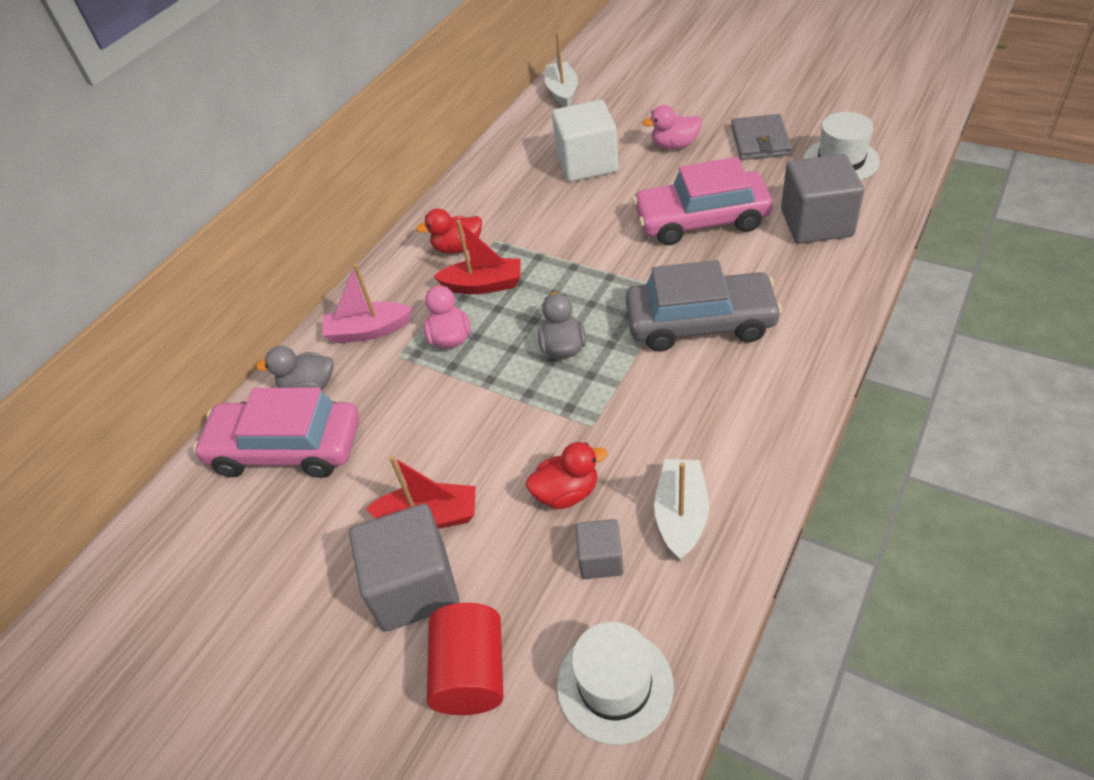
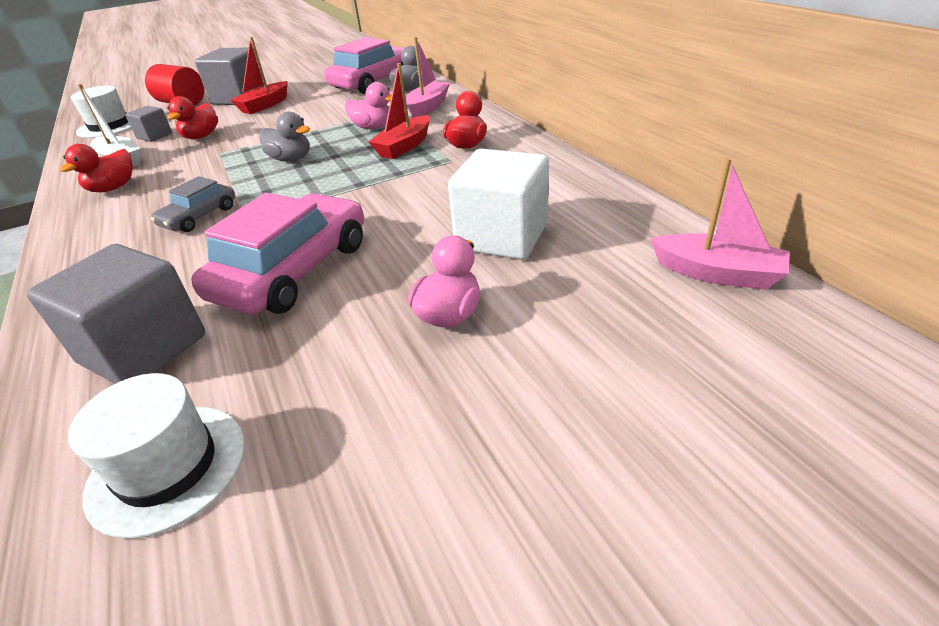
camera: 120 degrees right, 10 degrees down
white boat [545,32,578,107] -> pink boat [651,158,790,290]
grey car [626,260,782,352] -> grey car [151,176,235,232], size x0.53
grey wallet [731,114,792,160] -> none
none -> red duck [59,144,133,192]

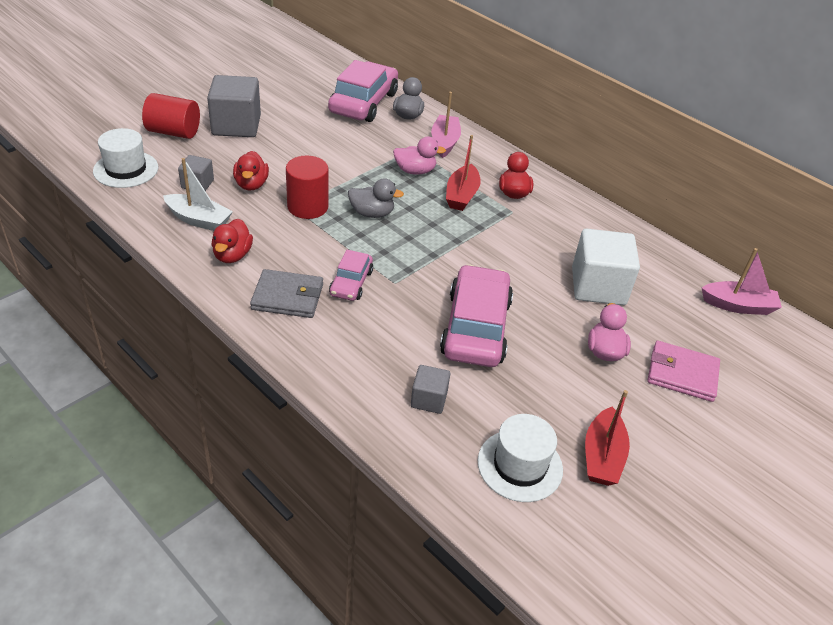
camera: 25 degrees left, 5 degrees up
grey cube [27,244,205,384] -> grey cube [411,365,450,414], size x0.52
grey car [151,176,235,232] -> pink car [329,250,373,301]
red boat [230,37,288,114] -> red boat moved to [585,390,630,486]
none -> grey wallet [250,269,323,318]
none -> red cylinder [286,156,328,219]
none -> pink wallet [647,341,720,402]

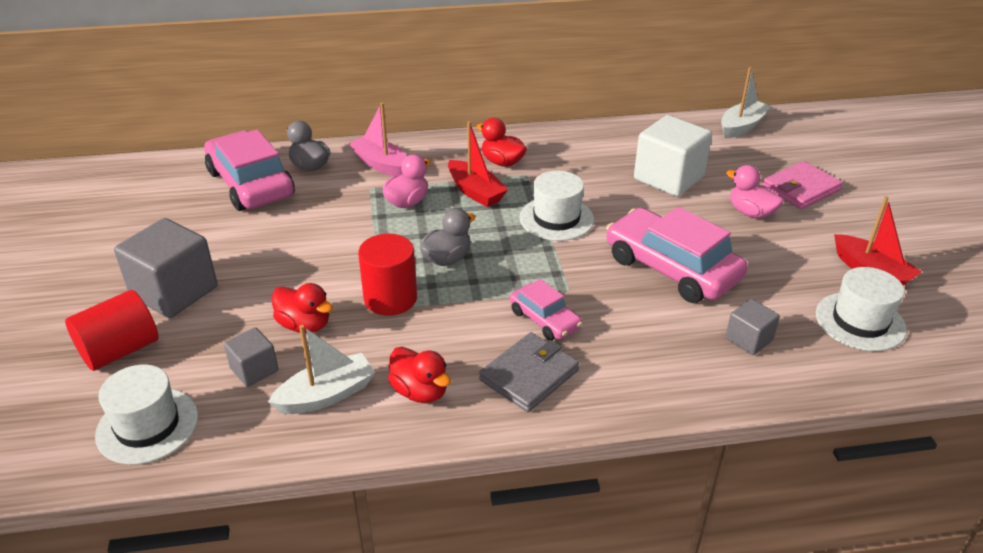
camera: 50 degrees left, 5 degrees down
pink boat [702,248,782,315] -> white boat [721,67,771,138]
none -> white hat [519,171,594,241]

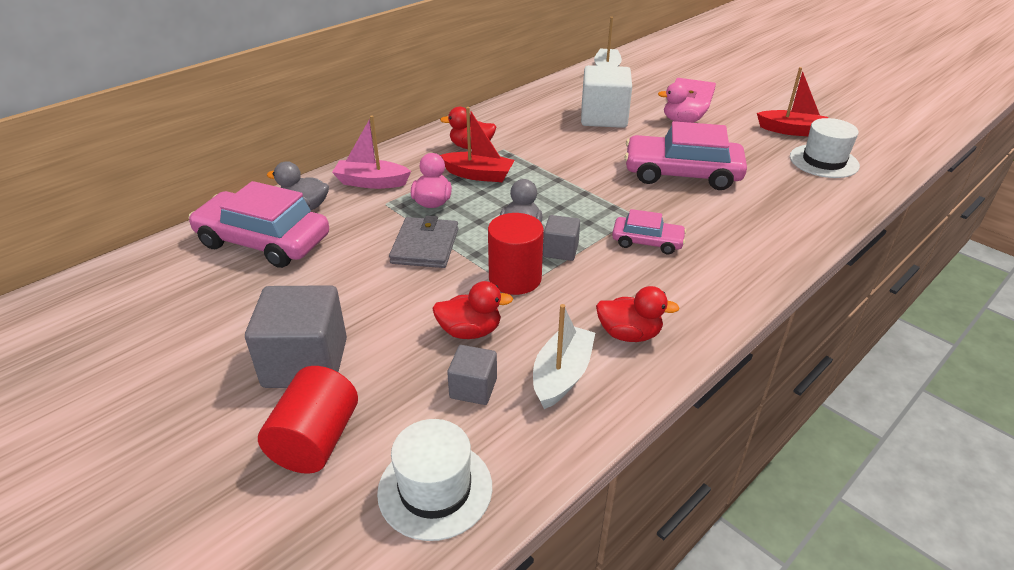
camera: 35 degrees left, 0 degrees up
grey wallet [479,332,579,412] -> grey wallet moved to [389,216,458,268]
white hat [519,171,594,241] -> none
grey cube [725,299,780,355] -> grey cube moved to [543,215,580,261]

